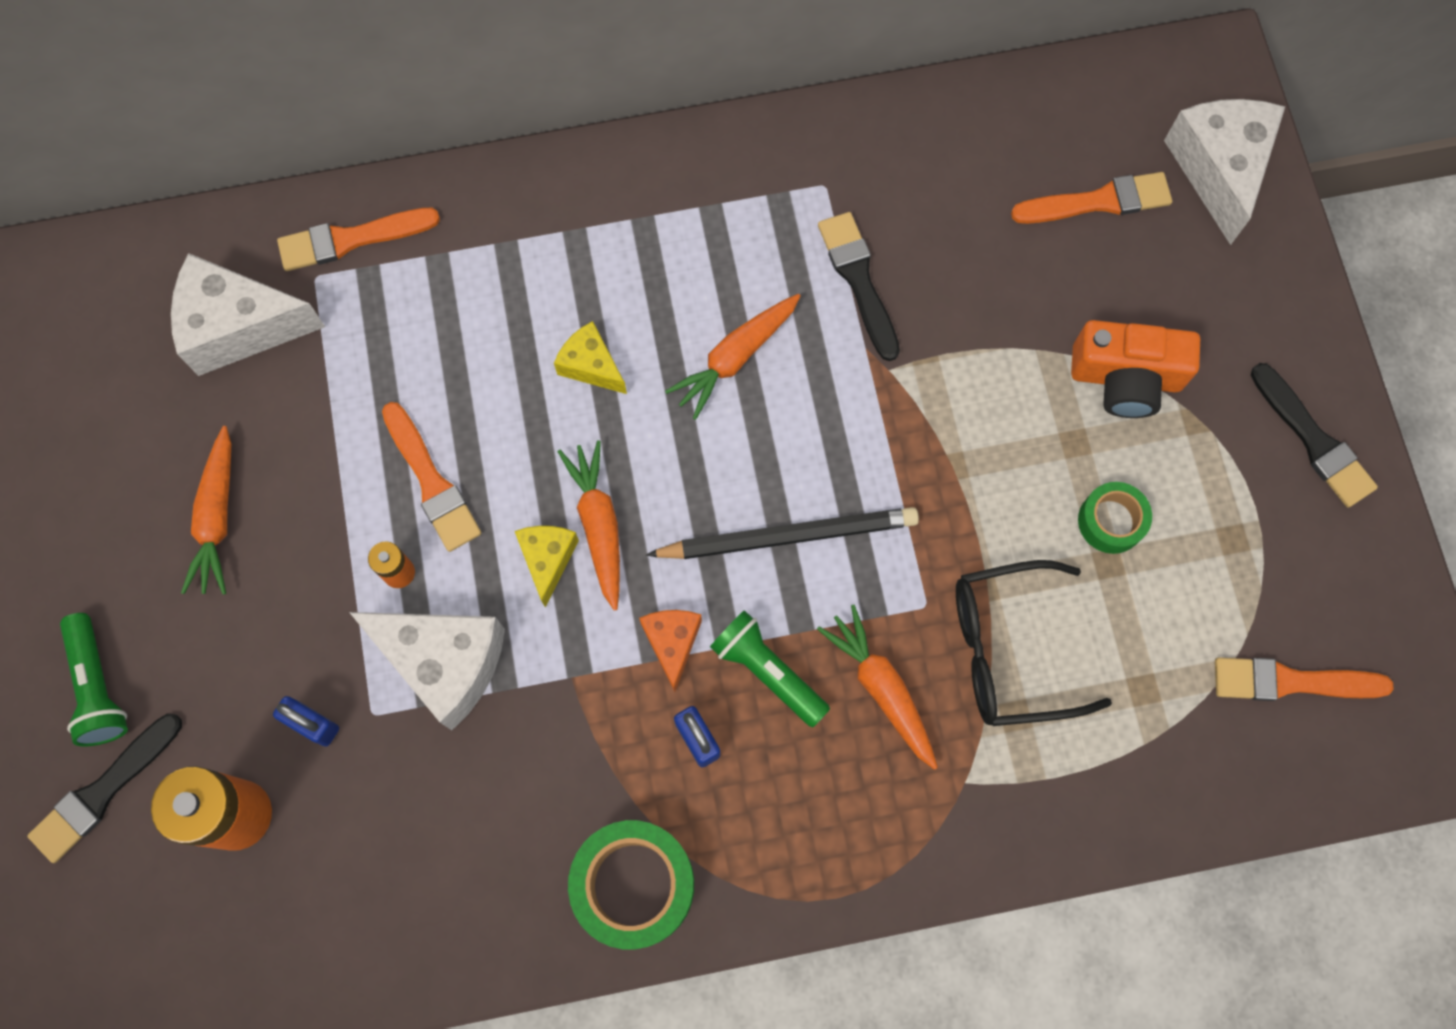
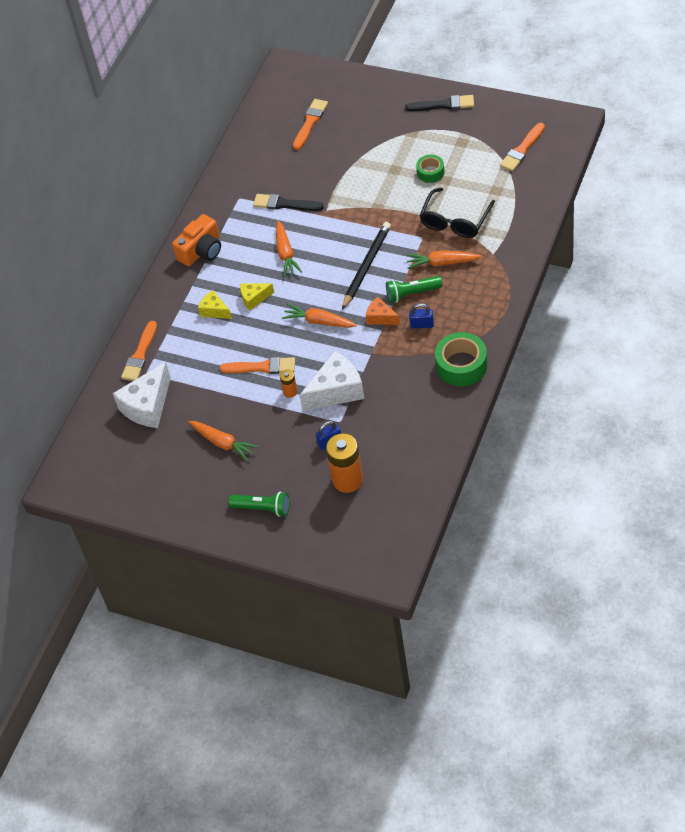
camera: 50 degrees left, 20 degrees down
black brush [27,714,182,863] -> none
yellow cheese [515,526,579,608] -> yellow cheese moved to [198,290,232,319]
orange camera [1071,320,1200,418] -> orange camera moved to [172,214,221,266]
white cheese [1164,99,1285,245] -> none

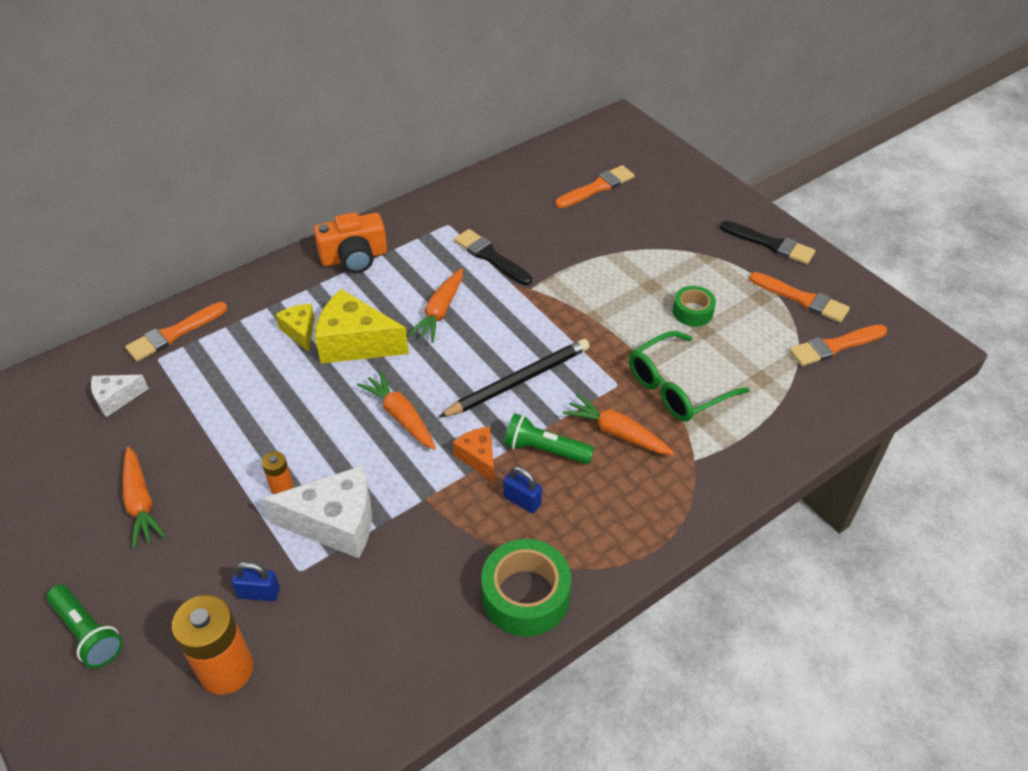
camera: 25 degrees right, 5 degrees down
white cheese [113,362,171,428] -> white cheese [91,375,149,417], size x0.54
orange brush [220,357,295,374] -> orange brush moved to [749,272,850,323]
yellow cheese [240,283,274,311] -> yellow cheese [315,289,409,364], size x1.84
black glasses [419,188,495,238] -> green glasses [629,331,749,422]

